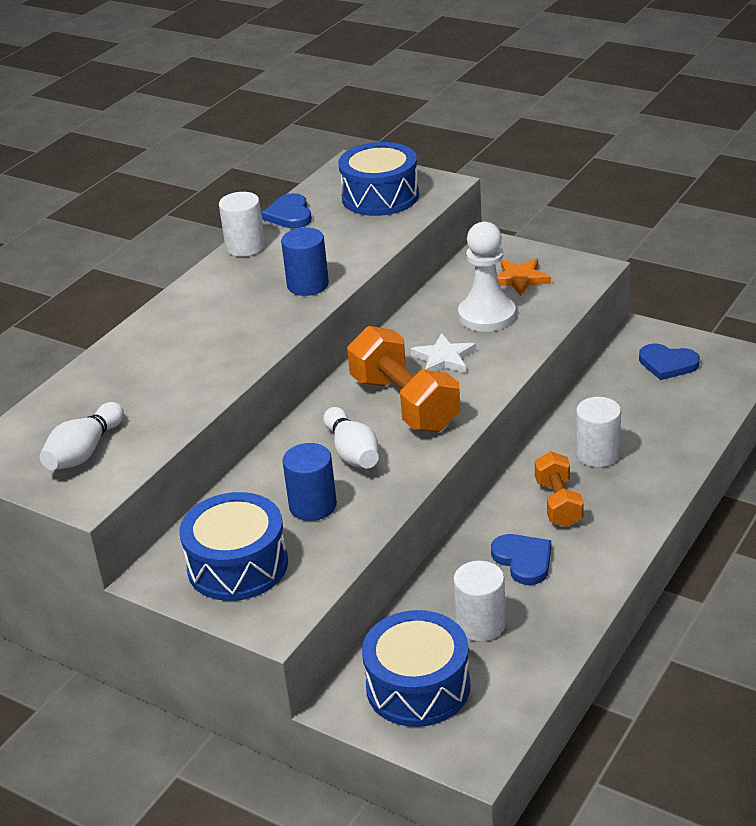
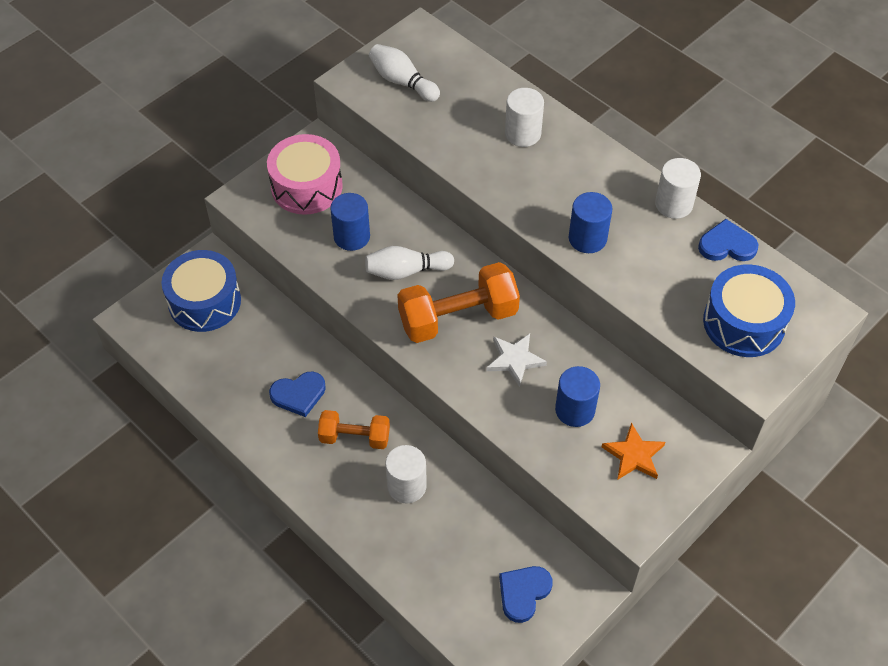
camera: 100 degrees right, 20 degrees up
blue drum [180,492,288,601] -> pink drum [267,134,343,215]
white cylinder [453,561,506,641] -> white cylinder moved to [505,88,544,147]
white pawn [458,222,516,332] -> blue cylinder [555,366,600,427]

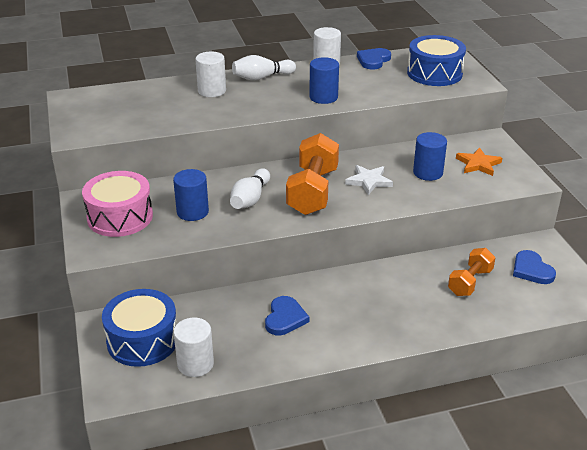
camera: 60 degrees left, 20 degrees down
orange dumbbell [318,410,390,449] -> orange dumbbell moved to [448,248,496,296]
white bowling pin [369,44,440,102] -> white bowling pin moved to [232,55,296,81]
white cylinder [385,445,427,503] -> white cylinder moved to [174,317,214,377]

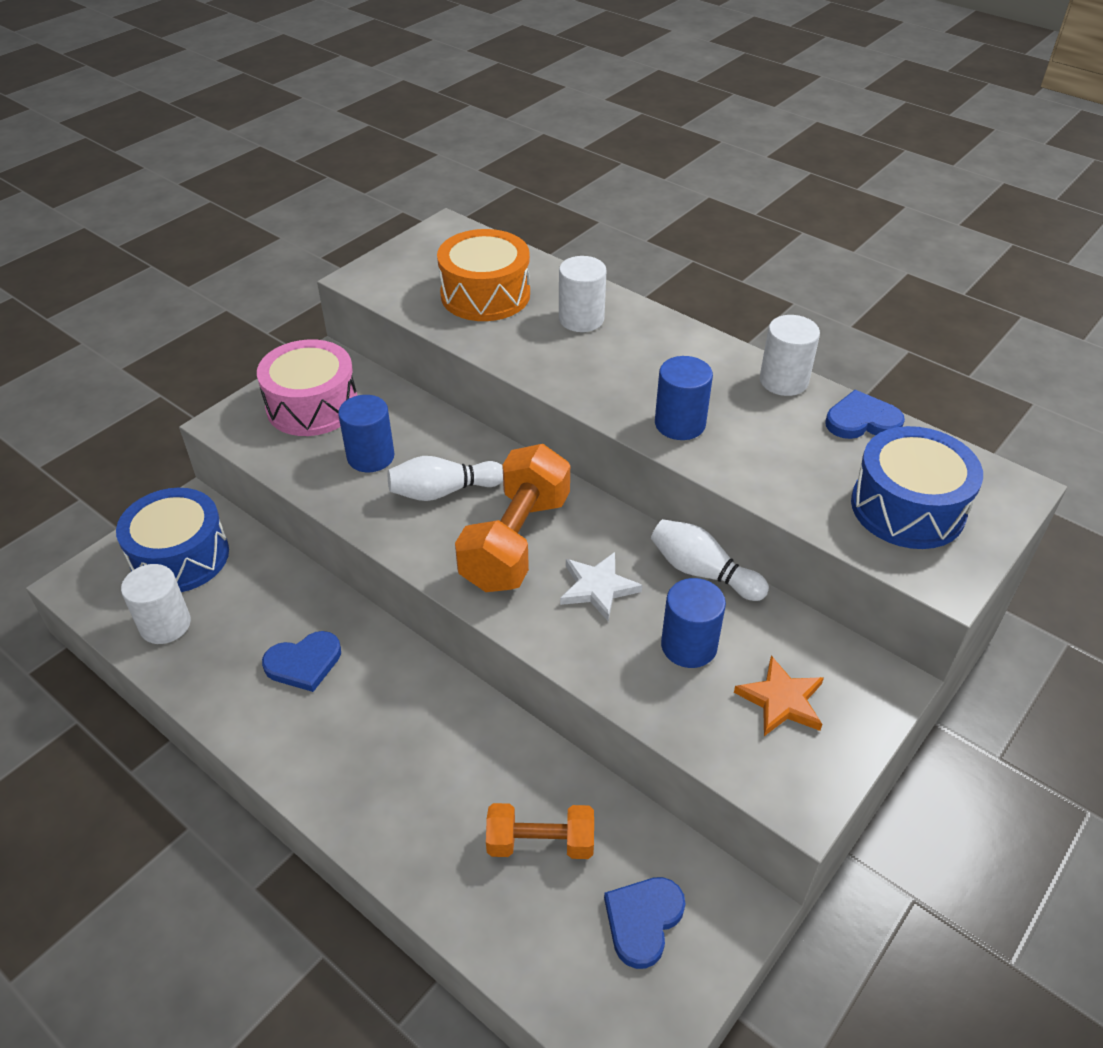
camera: 55 degrees right, 10 degrees up
white bowling pin [232,55,296,81] -> white bowling pin moved to [651,519,769,601]
orange dumbbell [286,133,339,215] -> orange dumbbell turned 45 degrees counterclockwise [455,444,570,592]
none -> orange drum [437,229,530,321]

